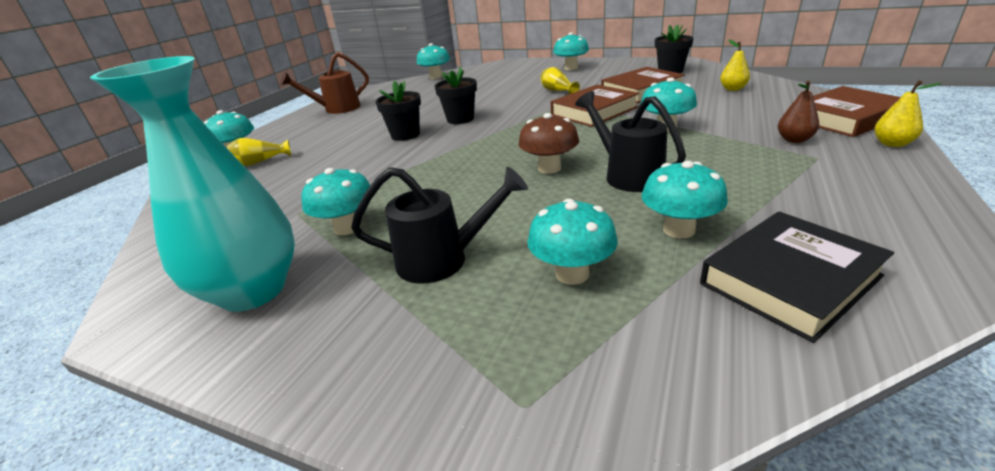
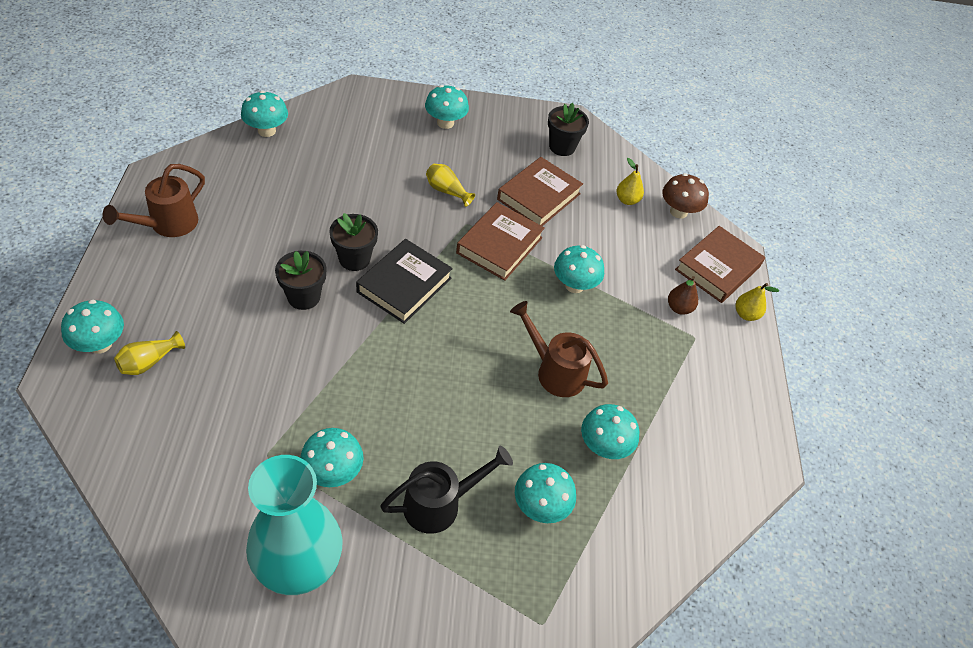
camera: 30 degrees left, 20 degrees up
brown mushroom [518,113,579,174] -> brown mushroom moved to [662,173,709,219]
black watering can [575,91,686,192] -> brown watering can [510,301,608,397]
black book [700,211,894,343] -> black book moved to [356,239,453,324]

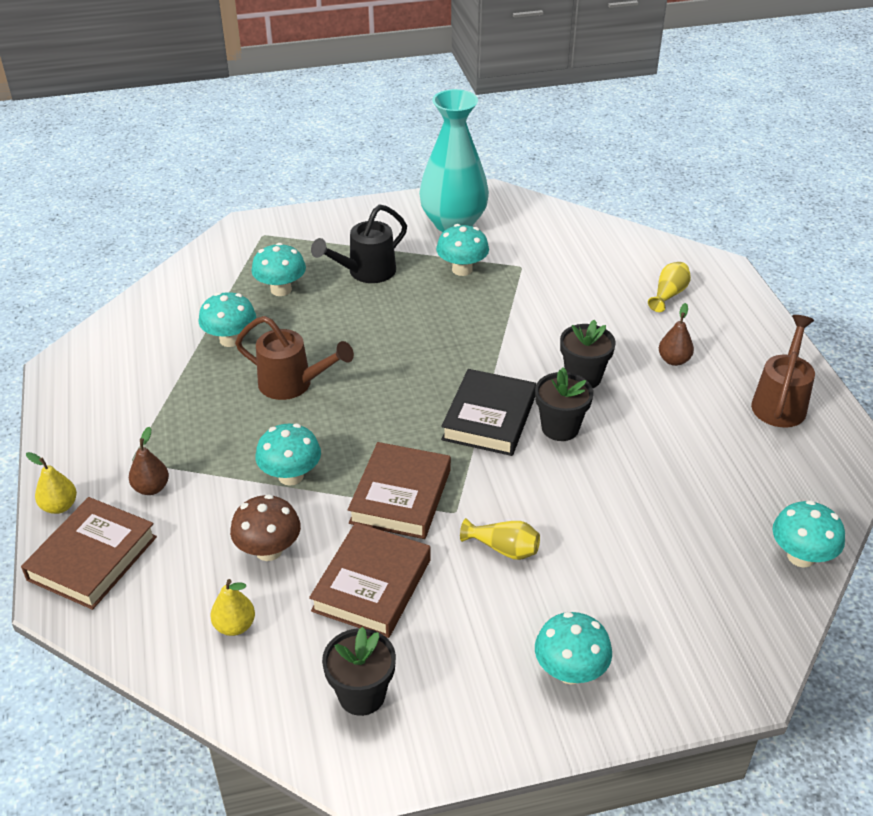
camera: 170 degrees right, 10 degrees down
turquoise mushroom [61,300,124,354] -> none
brown mushroom [662,173,709,219] -> brown mushroom moved to [230,494,301,561]
none -> brown pear [659,303,694,366]

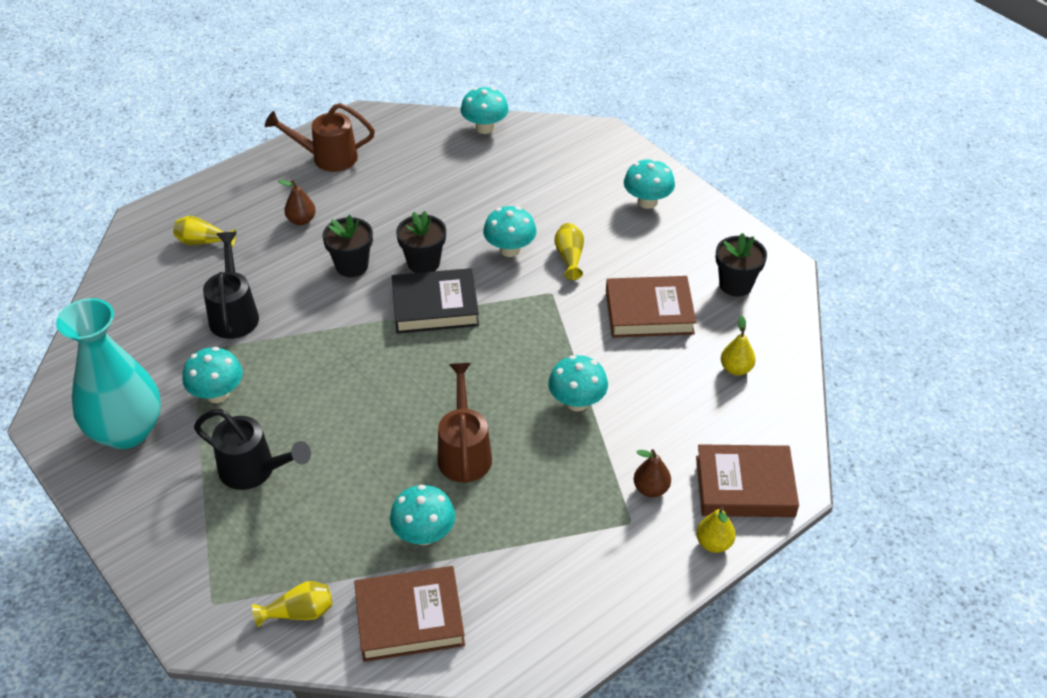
camera: 115 degrees left, 5 degrees up
brown mushroom [230,494,301,561] -> none
turquoise mushroom [251,243,306,296] -> turquoise mushroom moved to [483,206,536,257]
brown book [348,442,451,539] -> brown book moved to [354,566,465,662]
none -> black watering can [203,232,259,339]
none -> yellow vase [252,581,332,627]

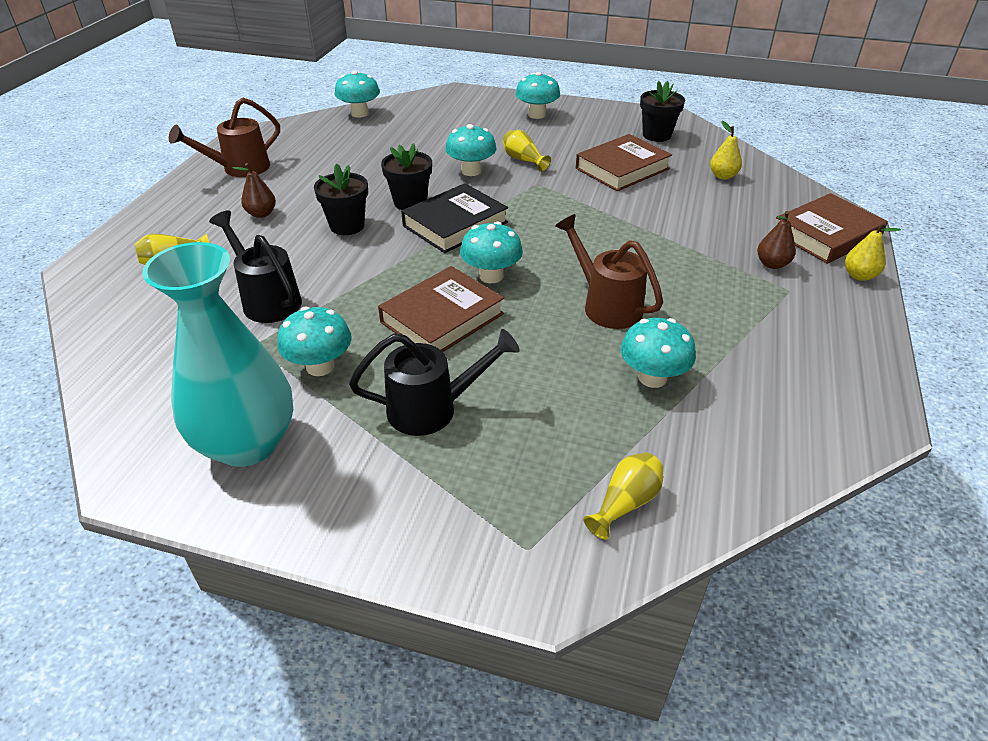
camera: 35 degrees left, 5 degrees down
brown book [354,566,465,662] -> brown book moved to [378,266,504,352]
turquoise mushroom [548,355,608,411] -> turquoise mushroom moved to [460,222,523,283]

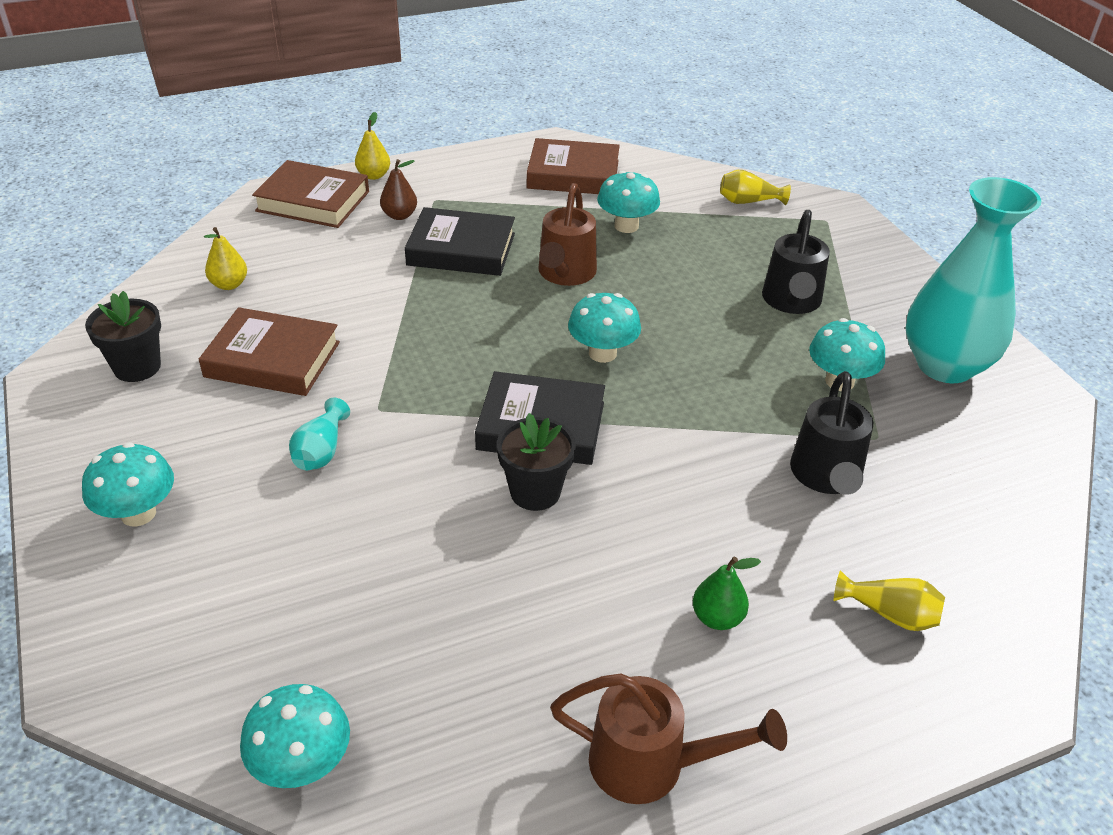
camera: 130 degrees left, 0 degrees up
brown pear [233,163,276,218] -> green pear [693,557,761,630]
black flower pot [314,163,368,235] -> none
black watering can [349,329,520,436] -> black watering can turned 120 degrees counterclockwise [762,210,830,314]
brown book [378,266,504,352] -> brown book moved to [527,138,620,194]
turquoise mushroom [445,124,496,176] -> none
yellow vase [503,130,551,172] -> turquoise vase [289,398,350,470]
none -> black book [405,207,515,276]

